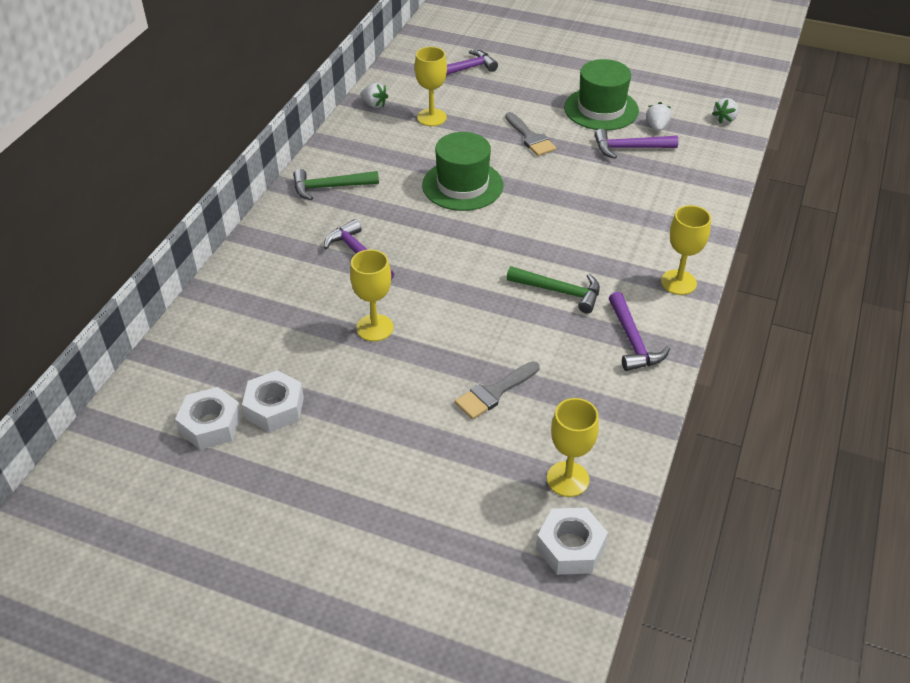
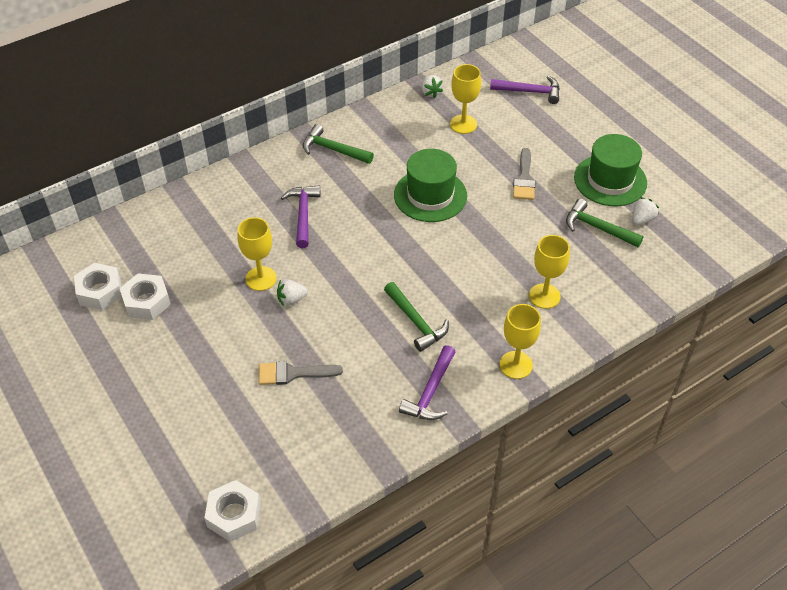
camera: 35 degrees right, 5 degrees up
yellow goblet [547,398,599,497] -> yellow goblet moved to [529,235,570,309]
purple hammer [595,129,678,159] -> green hammer [566,199,644,247]
white strawberry [712,98,738,124] -> white strawberry moved to [277,279,308,306]

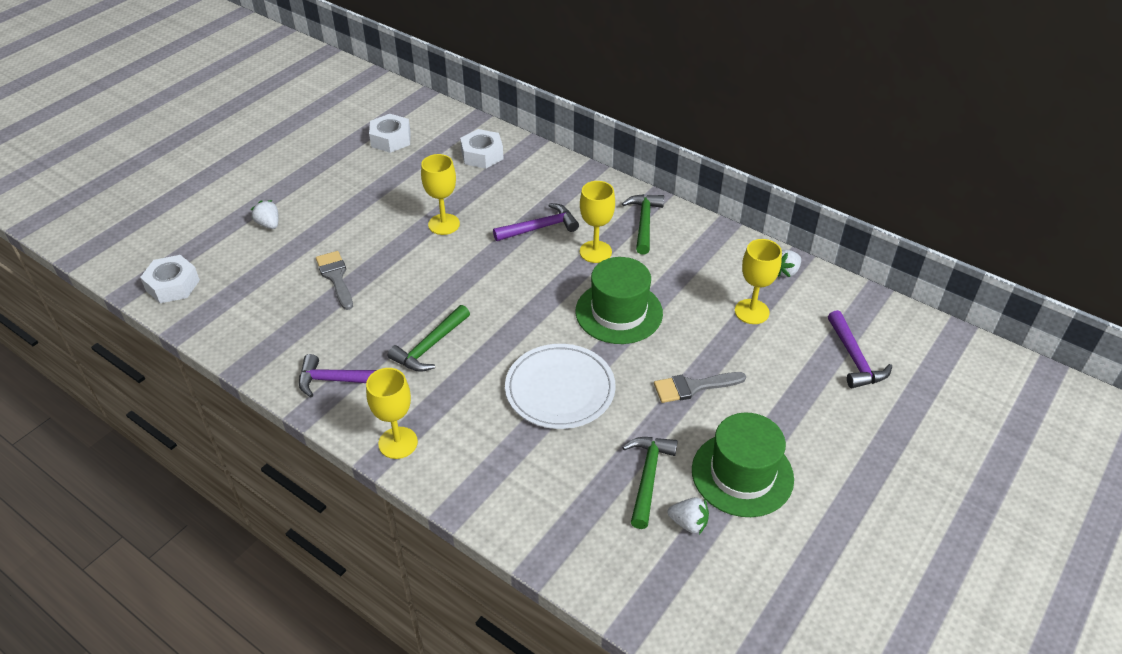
camera: 70 degrees right, 5 degrees down
white nut [120,273,171,320] -> white nut moved to [460,129,504,169]
white strawberry [277,279,308,306] -> white strawberry moved to [250,200,278,229]
yellow goblet [529,235,570,309] -> yellow goblet moved to [580,181,615,263]
none -> white plate [505,344,616,429]

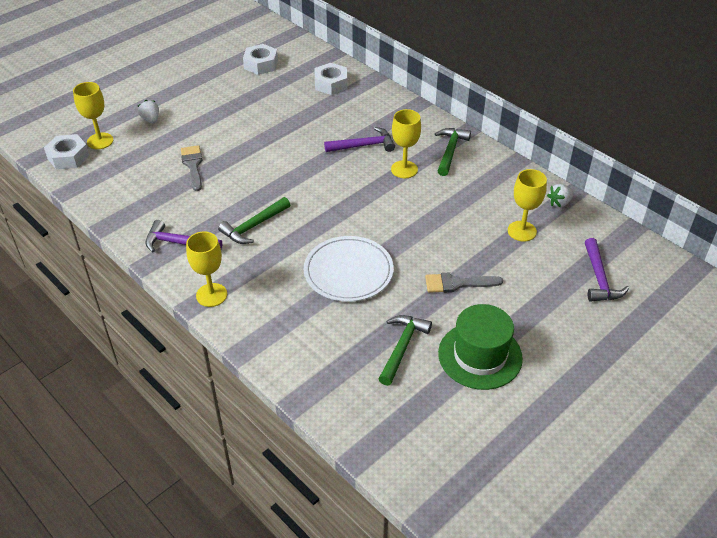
camera: 10 degrees right, 0 degrees up
yellow goblet [421,154,460,235] -> yellow goblet moved to [73,82,113,149]
green hat [575,257,663,344] -> none
white strawberry [668,497,709,534] -> none

